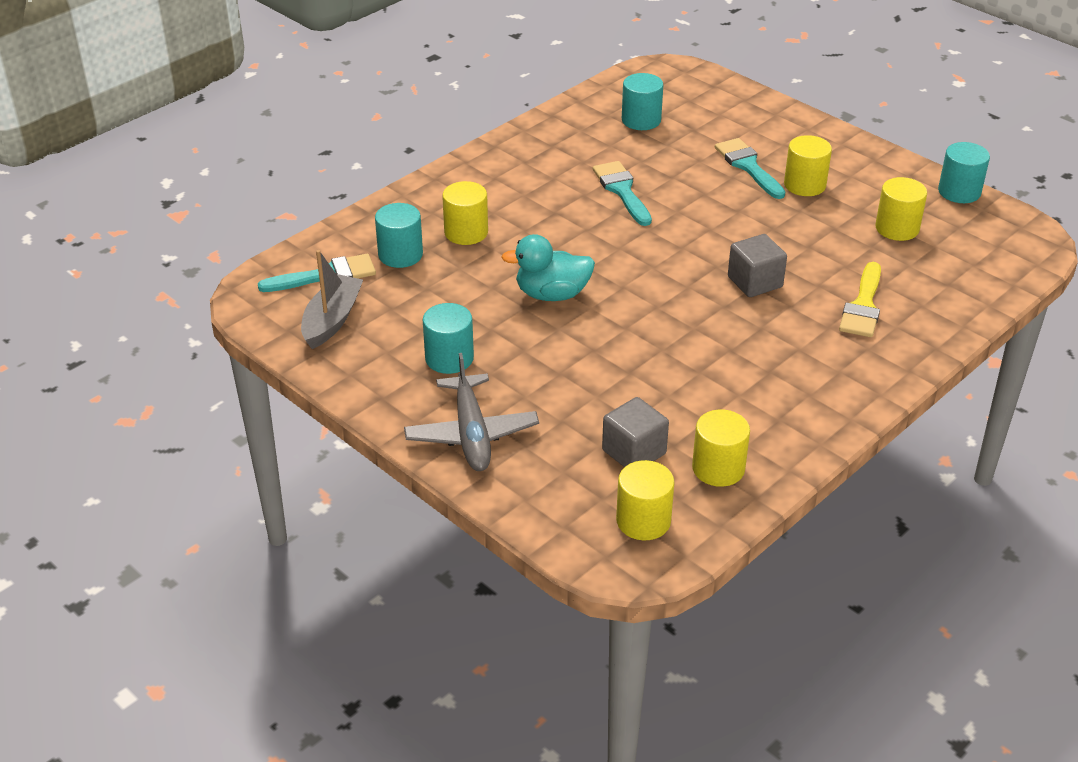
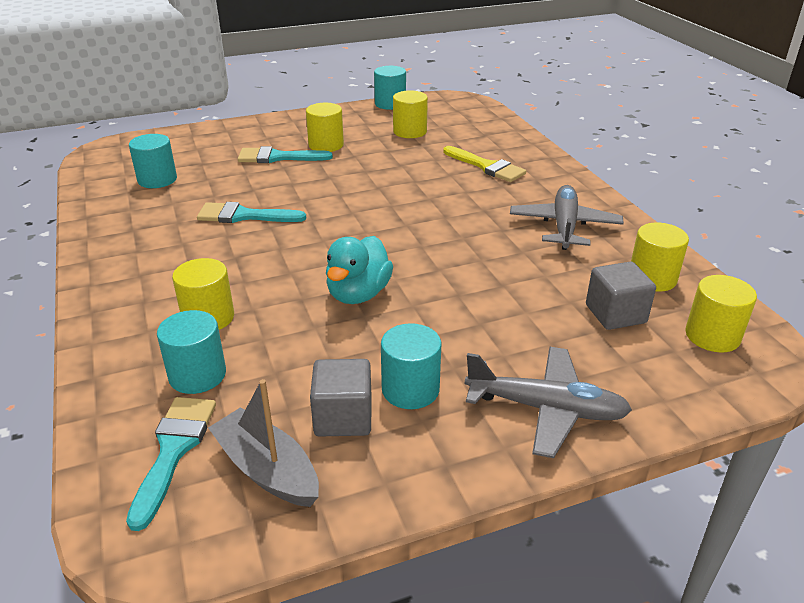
camera: 65 degrees left, 5 degrees down
grey cube [728,234,787,297] -> grey cube moved to [310,359,372,437]
none -> grey plane [510,185,624,250]

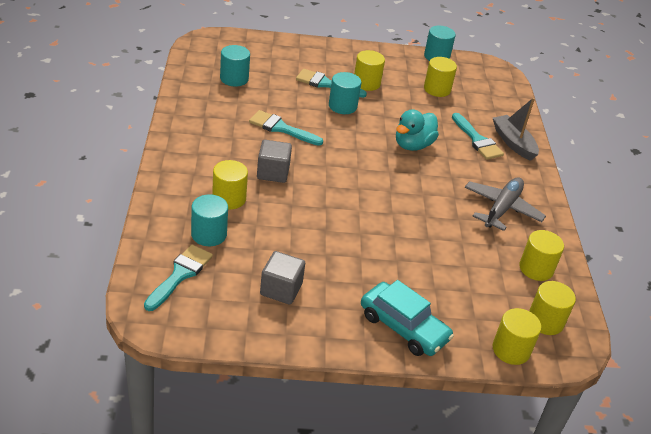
camera: 15 degrees right, 5 degrees up
grey boat [208,379,319,507] -> grey boat moved to [493,98,539,161]
turquoise duck [326,236,393,304] -> turquoise duck moved to [396,109,439,151]
turquoise cylinder [381,323,442,409] -> turquoise cylinder moved to [329,72,361,114]
yellow brush [443,146,526,182] -> turquoise brush [452,113,504,160]
grey plane [465,347,632,458] -> turquoise car [361,280,454,356]
grey cube [586,262,656,330] -> grey cube moved to [257,140,292,183]
none -> yellow cylinder [493,308,541,365]

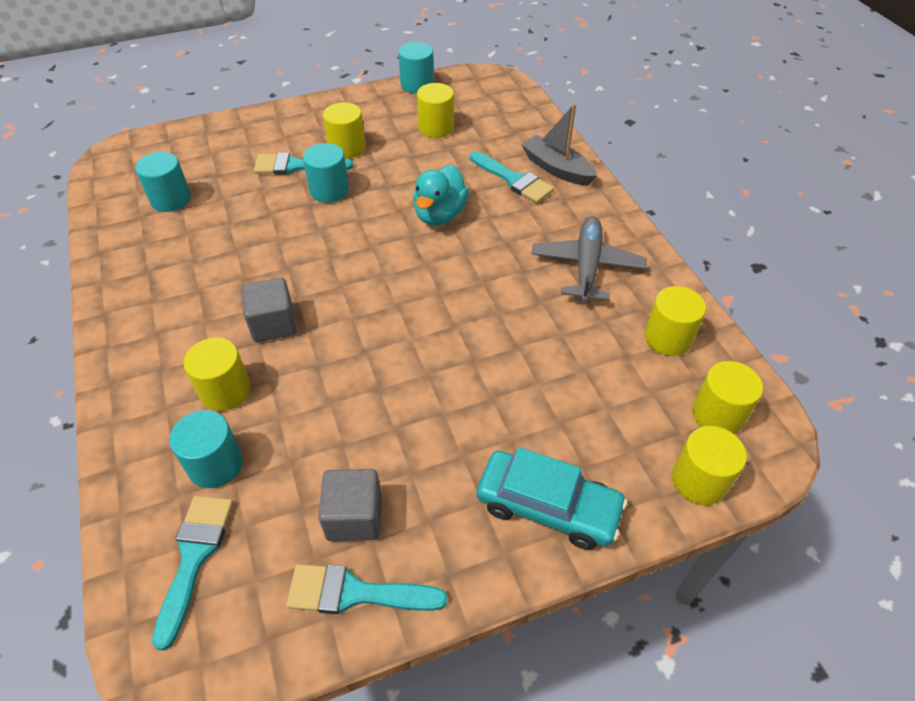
camera: 15 degrees left, 10 degrees up
turquoise brush [249,110,323,146] -> turquoise brush moved to [286,564,448,614]

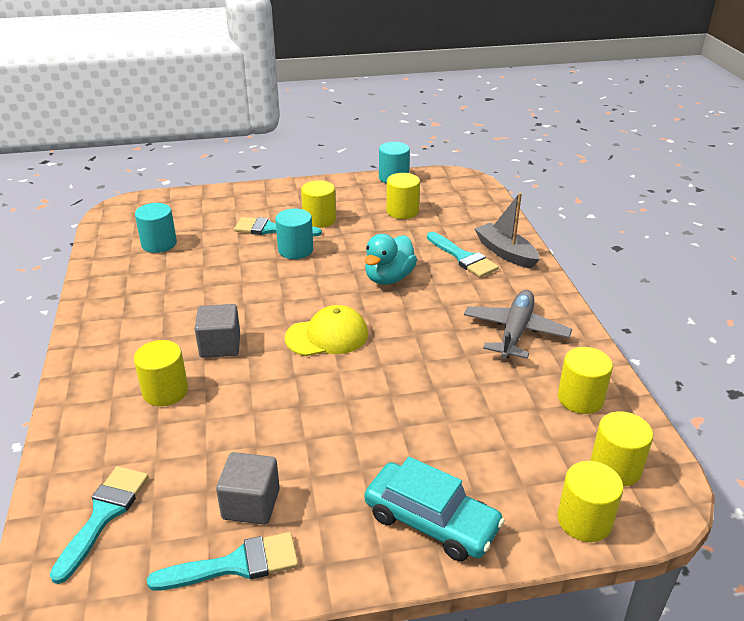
camera: 10 degrees right, 15 degrees down
turquoise cylinder [169,410,243,488] -> none
turquoise brush [286,564,448,614] -> turquoise brush turned 150 degrees clockwise [147,532,298,591]
none -> yellow cap [285,305,368,356]

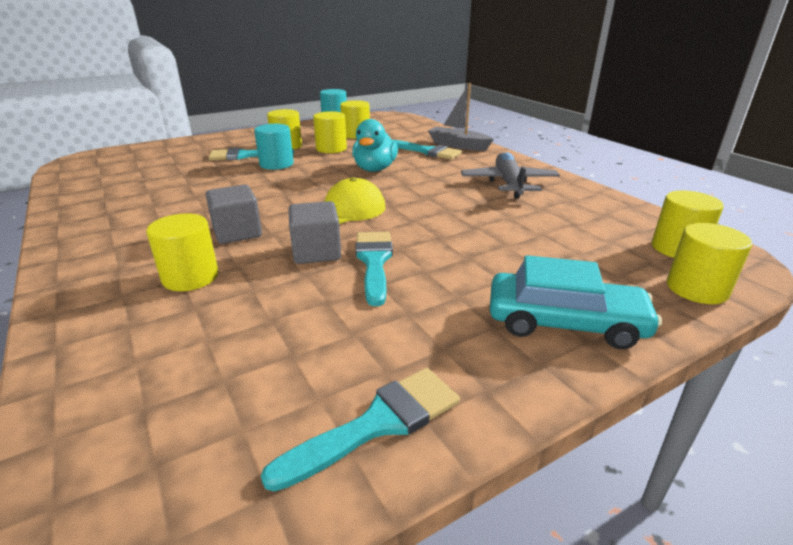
camera: 20 degrees left, 5 degrees down
turquoise brush [50,466,149,584] -> turquoise brush moved to [355,232,393,306]
turquoise cylinder [135,203,177,253] -> none
grey cube [216,452,280,525] -> grey cube moved to [289,201,341,264]
yellow cylinder [558,347,613,414] -> yellow cylinder moved to [313,111,347,153]

